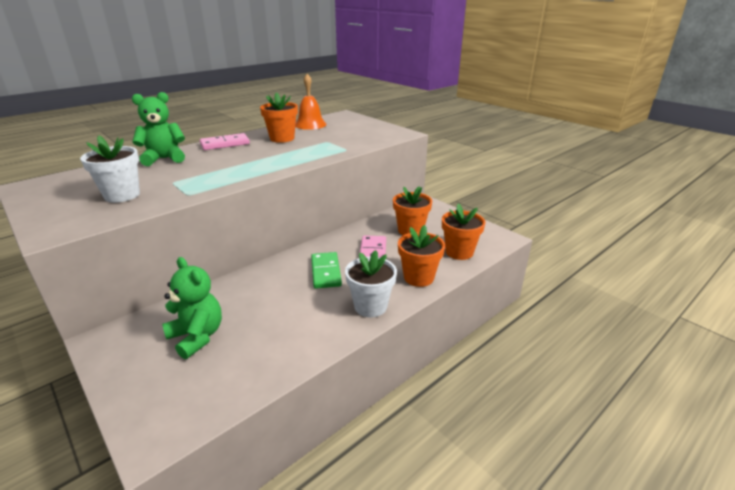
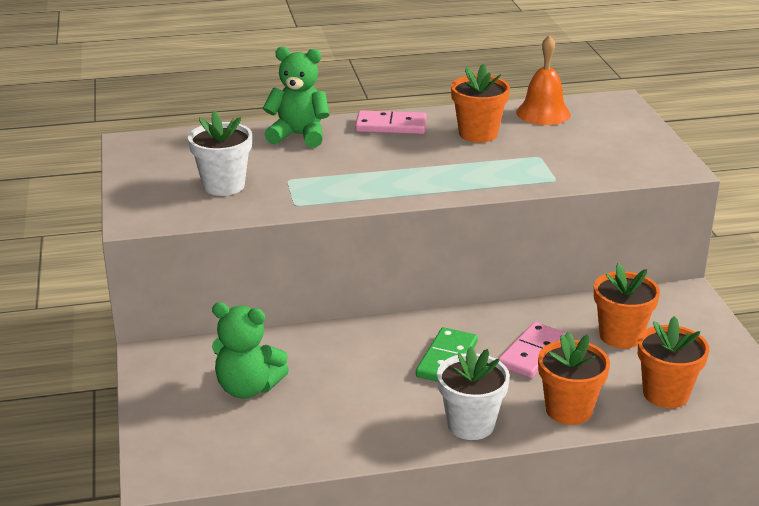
camera: 30 degrees right, 0 degrees up
green teddy bear [162,257,222,359] -> green teddy bear turned 120 degrees clockwise [212,302,289,399]

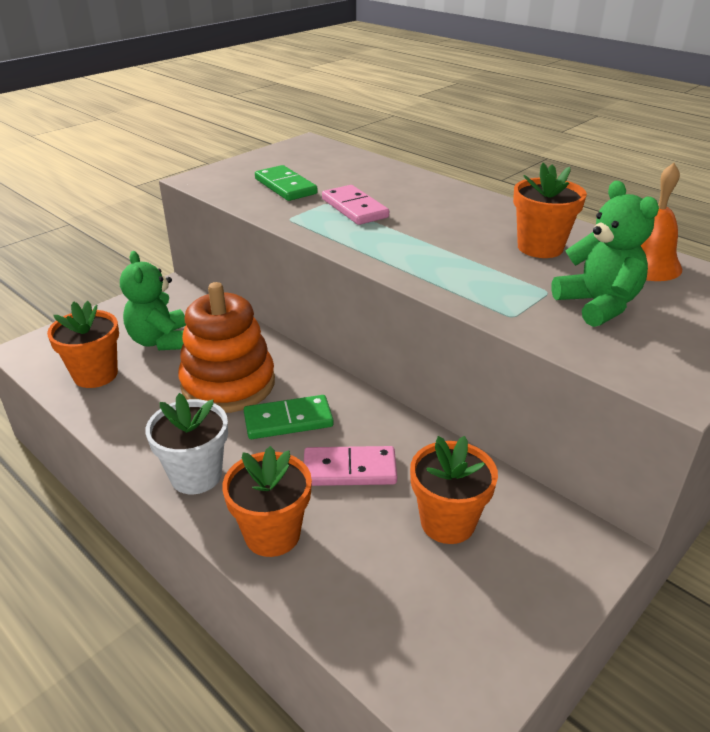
camera: 55 degrees right, 5 degrees up
white flower pot [188,110,252,196] -> green domino [255,165,318,201]
green teddy bear [263,47,330,148] -> green teddy bear moved to [551,181,659,327]
pink domino [355,110,427,134] -> pink domino moved to [322,185,389,225]
orange flower pot [638,316,709,408] -> orange flower pot moved to [47,301,119,388]
none -> orange stacking toy [178,282,275,413]

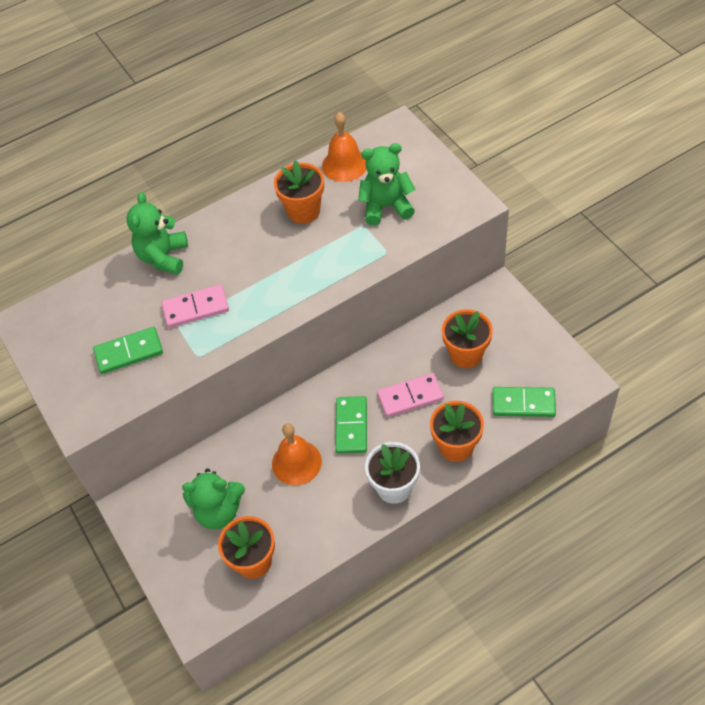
camera: 70 degrees left, 20 degrees up
orange stacking toy [178,282,275,413] -> orange bell [272,424,322,485]
pink domino [304,446,397,486] -> pink domino turned 60 degrees clockwise [377,373,444,417]
none -> green teddy bear [127,192,188,275]
none -> green domino [492,387,556,417]

